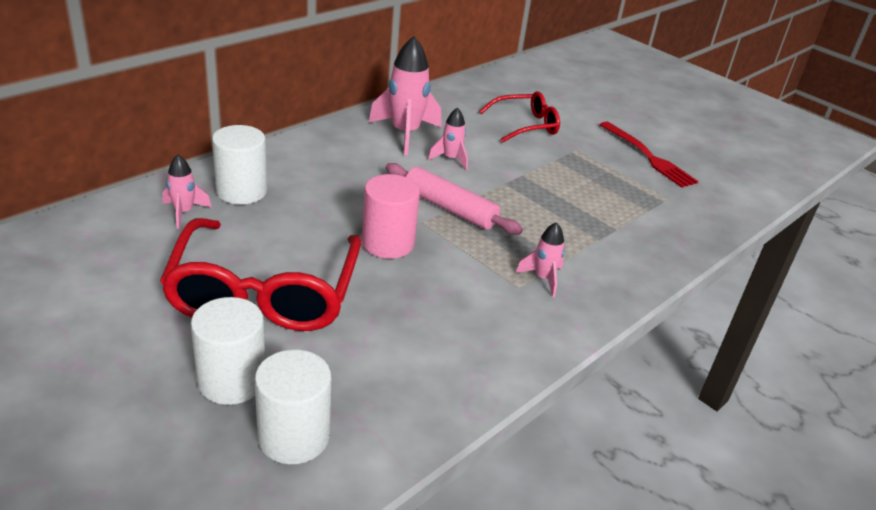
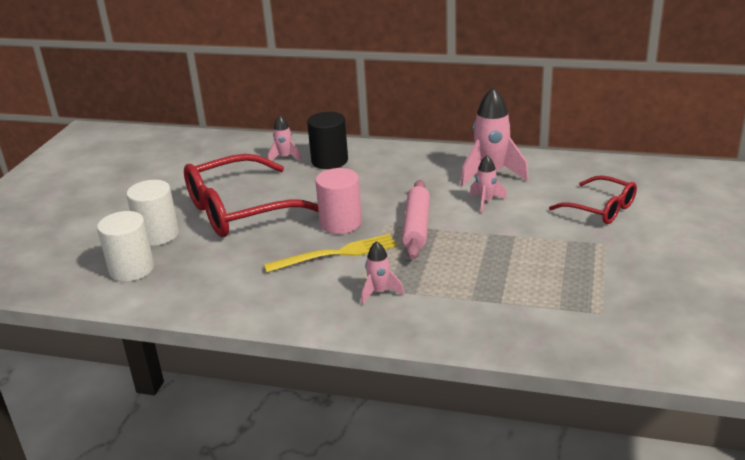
camera: 65 degrees right, 5 degrees down
white cylinder [212,125,267,205] -> black cylinder [307,112,348,169]
red fork [600,121,699,188] -> none
none -> yellow fork [264,234,397,273]

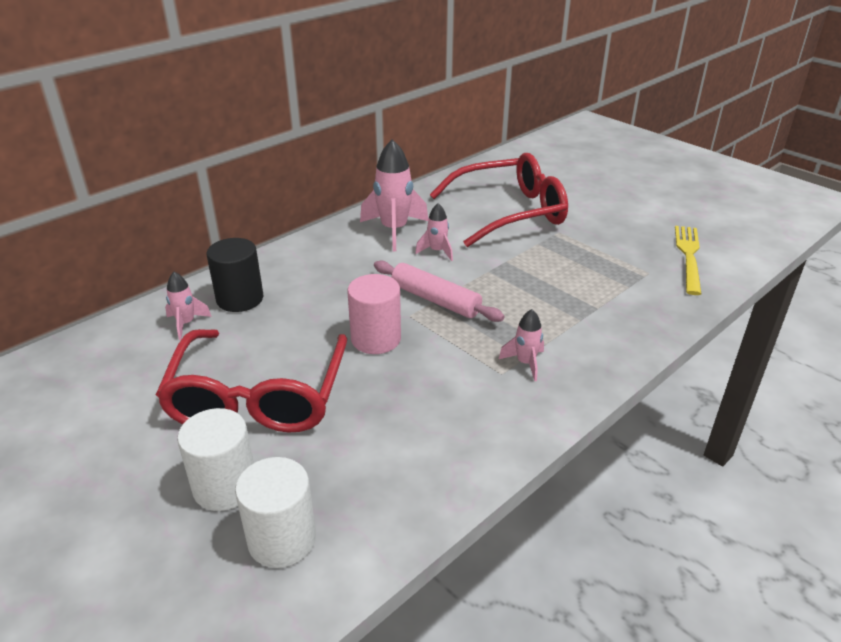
camera: 60 degrees left, 5 degrees up
yellow fork [264,234,397,273] -> yellow fork moved to [675,226,701,295]
red glasses [549,175,637,224] -> red glasses [430,153,568,247], size x1.80

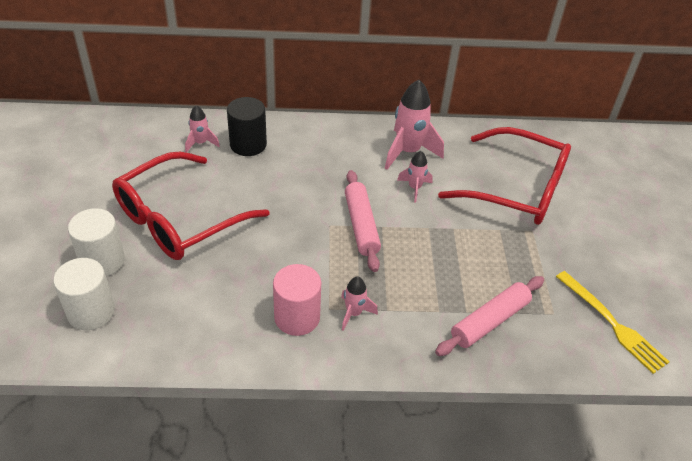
camera: 40 degrees right, 10 degrees up
pink cylinder [347,274,401,354] -> pink cylinder moved to [273,264,321,336]
yellow fork [675,226,701,295] -> yellow fork turned 90 degrees clockwise [556,271,669,374]
none -> pink rolling pin [435,276,544,356]

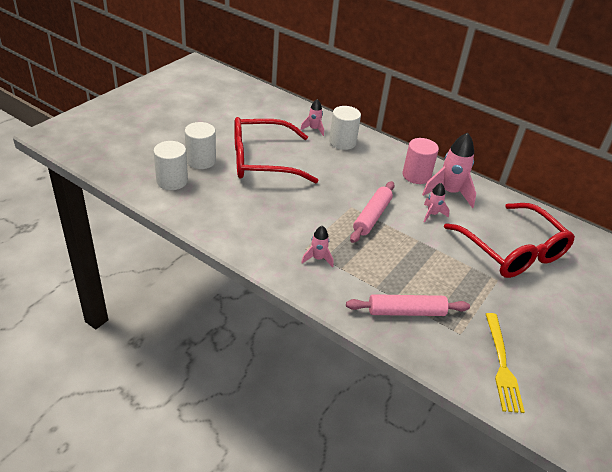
camera: 35 degrees right, 5 degrees down
black cylinder [227,97,267,156] -> white cylinder [329,106,361,150]
pink cylinder [273,264,321,336] -> pink cylinder moved to [403,138,439,184]

